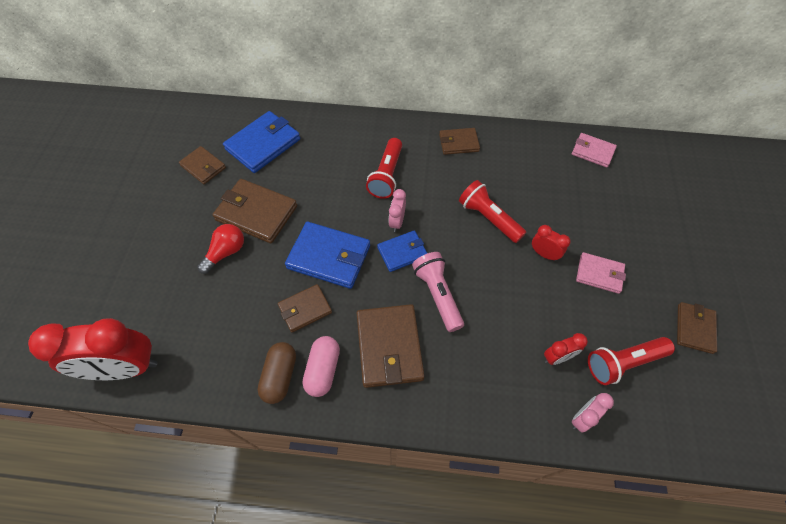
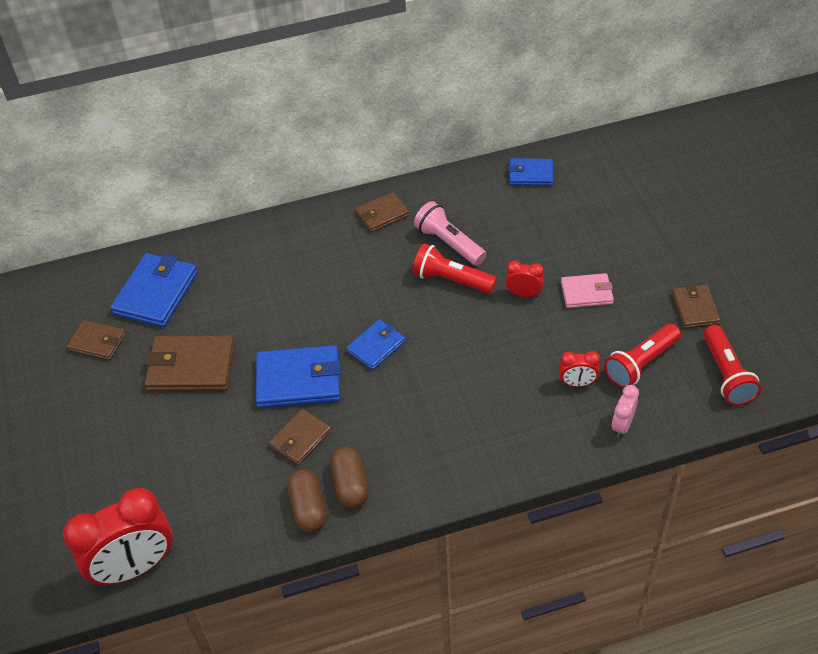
camera: 20 degrees left, 10 degrees down
red light bulb [197,224,244,274] -> none
pink capsule [303,336,340,397] -> brown capsule [330,447,369,509]
brown wallet [357,304,425,388] -> none
red flashlight [366,138,402,199] -> red flashlight moved to [703,325,761,406]
pink clock [388,189,406,232] -> none
pink flashlight [412,252,464,332] -> pink flashlight moved to [414,201,487,266]
red clock [544,333,588,365] -> red clock turned 45 degrees clockwise [559,351,600,387]
pink wallet [572,133,617,168] -> blue wallet [509,158,553,186]

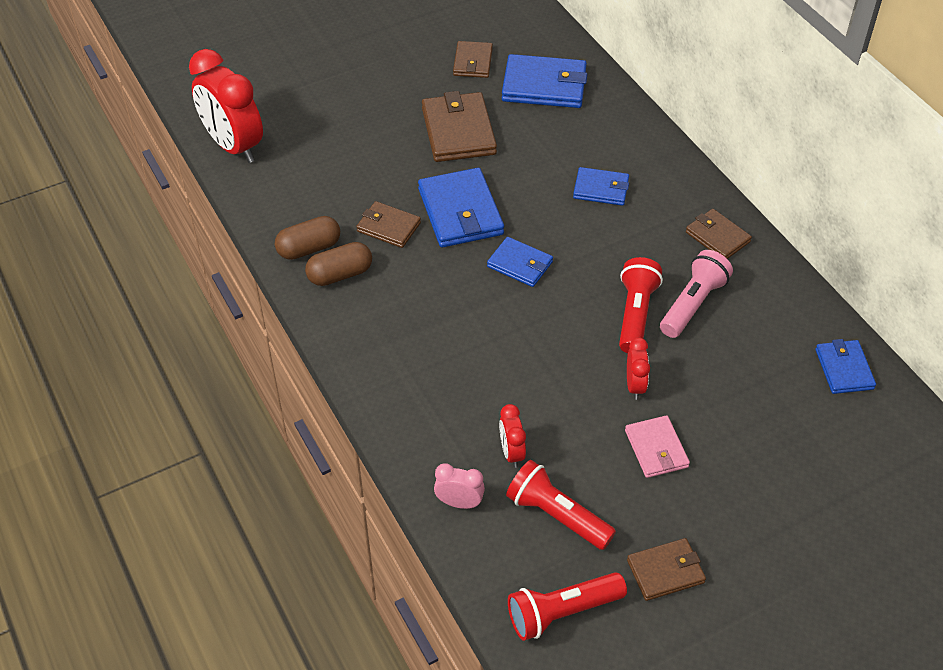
camera: 75 degrees right, 0 degrees up
none -> blue wallet [573,167,629,206]

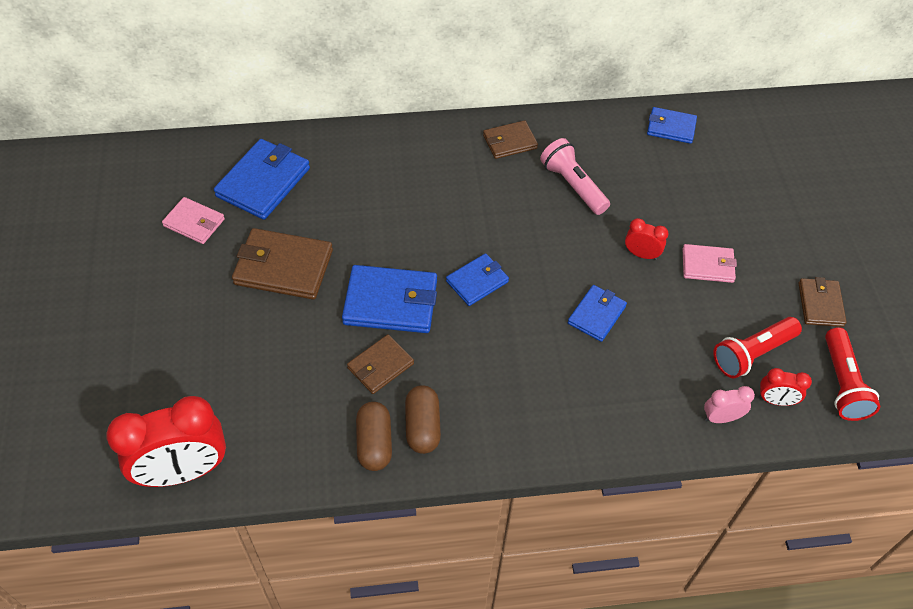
camera: 70 degrees left, 5 degrees up
pink clock [434,463,485,509] -> pink clock turned 45 degrees clockwise [704,386,755,423]
brown wallet [453,41,493,78] -> pink wallet [162,197,225,244]
red clock [499,404,526,468] -> red clock moved to [759,368,812,406]
blue wallet [573,167,629,206] -> blue wallet moved to [568,285,627,342]
red flashlight [619,257,663,353] -> none

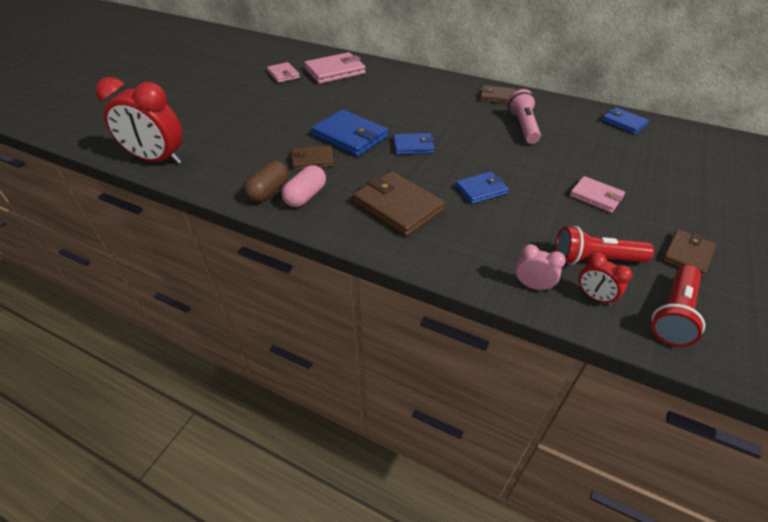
camera: 35 degrees right, 10 degrees down
blue wallet [214,139,310,220] -> pink wallet [304,52,366,84]
brown wallet [232,228,333,300] -> brown wallet moved to [353,171,445,237]
brown capsule [405,385,441,454] -> pink capsule [281,165,326,207]
red clock [625,218,669,260] -> none

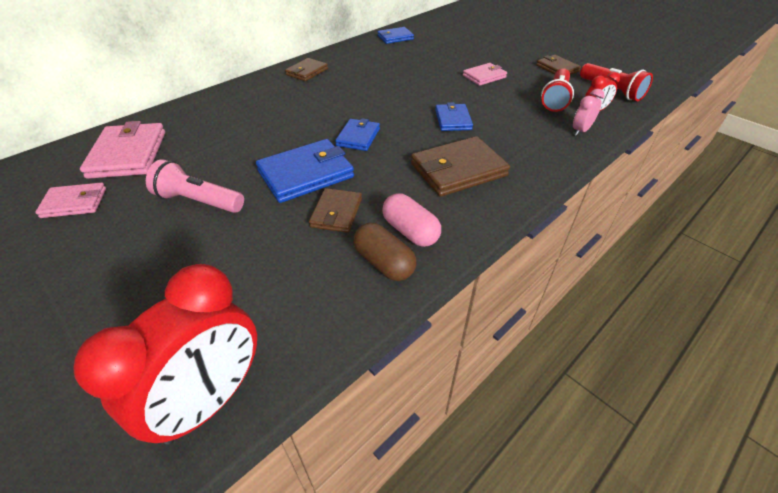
camera: 70 degrees left, 0 degrees up
pink flashlight [508,89,541,144] -> pink flashlight moved to [146,159,244,213]

